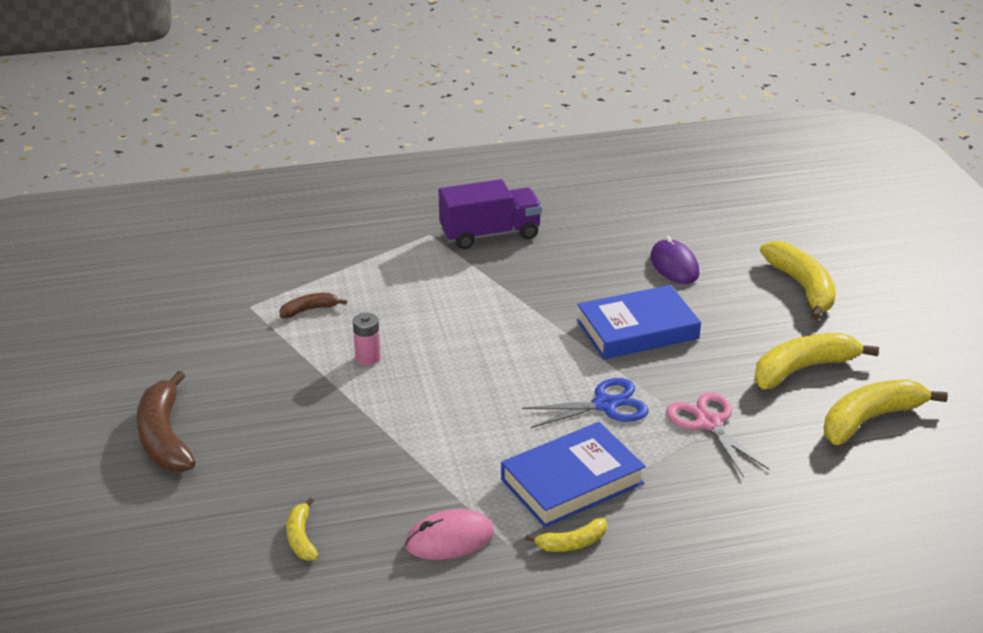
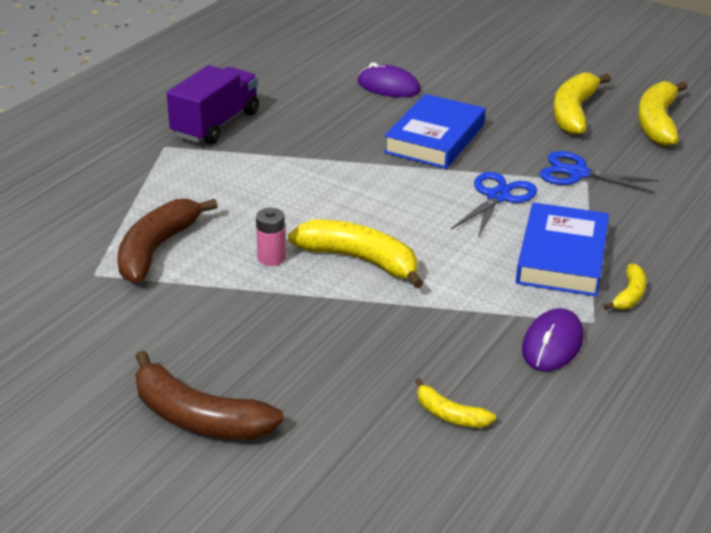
camera: 45 degrees left, 0 degrees up
brown banana [279,293,347,318] -> brown banana [117,199,218,283], size x1.92
pink mouse [405,509,494,560] -> purple mouse [522,308,584,371]
pink scissors [666,393,770,477] -> blue scissors [540,151,659,193]
yellow banana [760,241,836,321] -> yellow banana moved to [288,220,423,288]

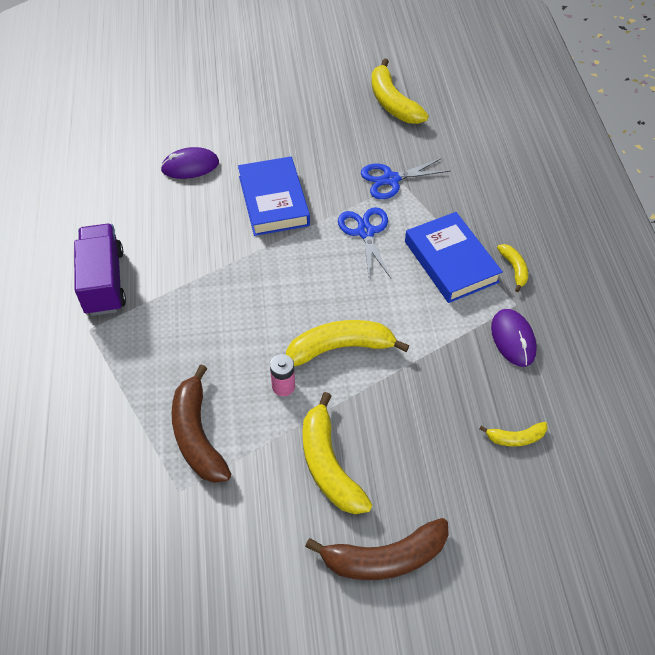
camera: 40 degrees left, 20 degrees up
yellow banana [553,72,611,135] -> yellow banana moved to [303,392,372,514]

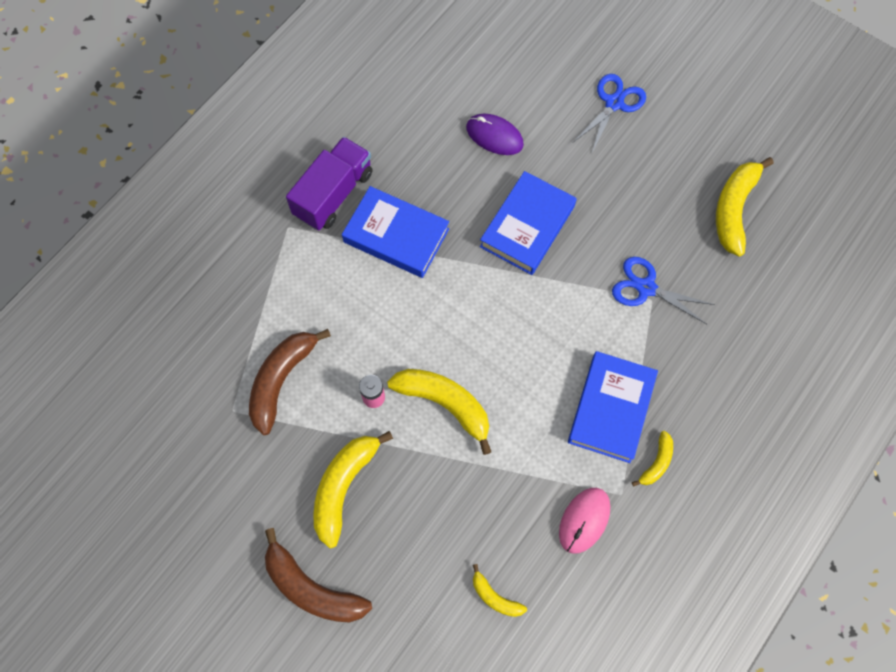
camera: 45 degrees right, 15 degrees up
blue scissors [338,207,391,278] -> blue scissors moved to [573,74,646,153]
purple mouse [491,309,537,367] -> pink mouse [559,488,610,554]
none -> blue book [342,186,449,278]

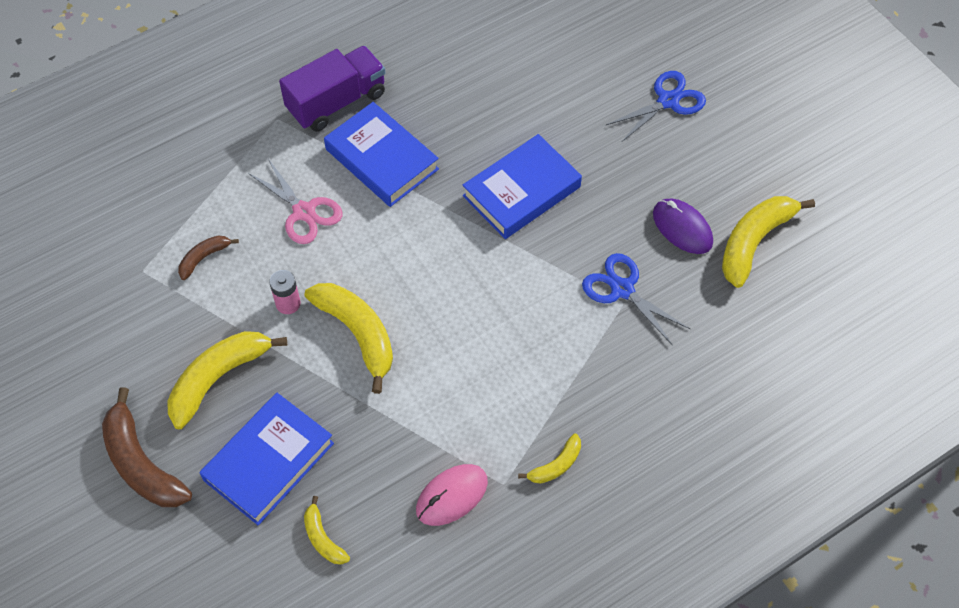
camera: 20 degrees right, 10 degrees down
brown banana [249,329,331,435] -> brown banana [178,236,239,280], size x0.52
purple mouse [466,114,524,155] -> purple mouse moved to [653,199,713,254]
blue book [568,351,658,463] -> blue book moved to [199,393,334,525]
none -> pink scissors [248,159,343,244]

